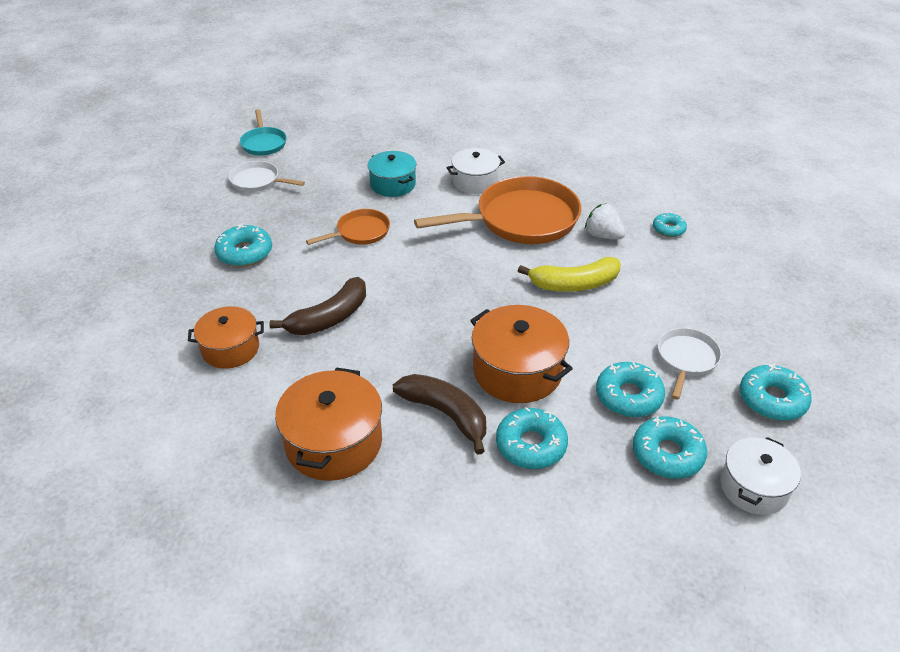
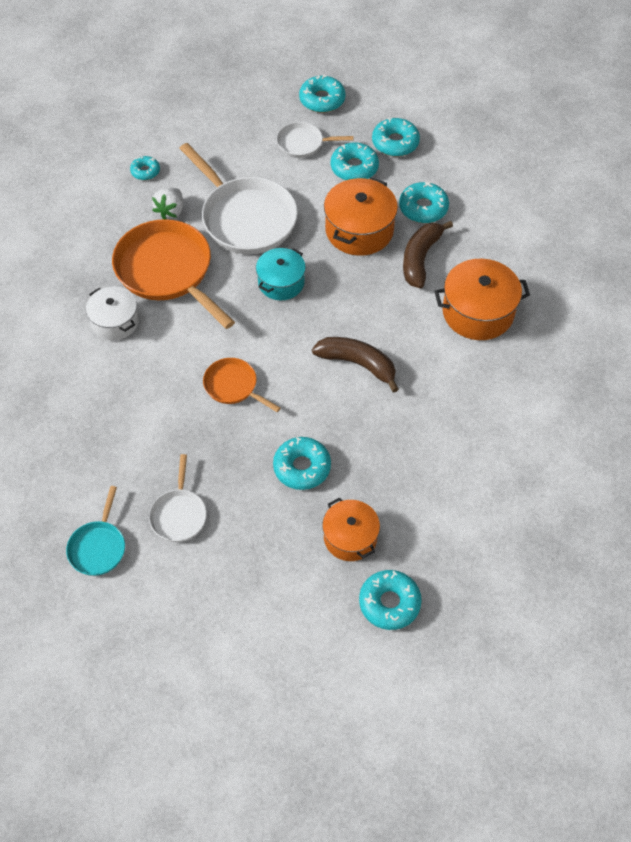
camera: 110 degrees left, 15 degrees up
orange pot [188,306,264,369] -> orange pot moved to [322,498,380,561]
turquoise pan [240,109,287,155] -> turquoise pan turned 135 degrees clockwise [66,486,125,576]
turquoise pot [368,151,416,197] -> turquoise pot moved to [256,248,306,300]
yellow banana [518,257,621,292] -> white pan [179,143,298,254]
white pot [720,437,801,515] -> none
none -> turquoise donut [359,570,422,630]

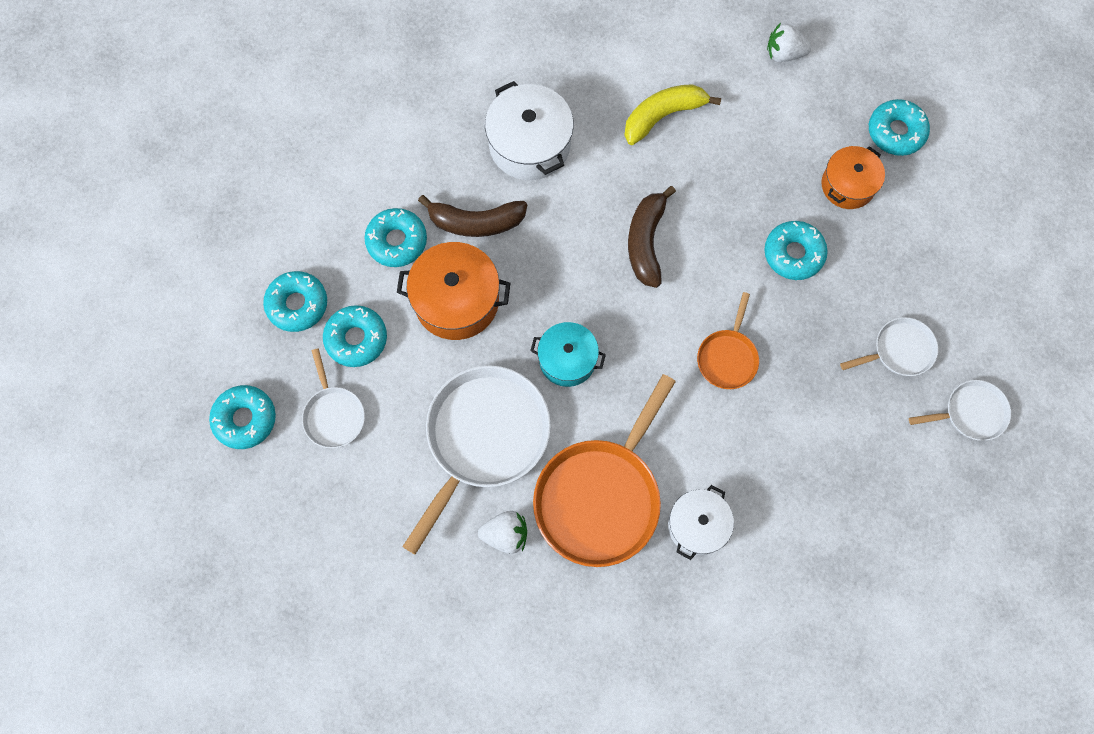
camera: 110 degrees left, 15 degrees up
turquoise pan [66,486,125,576] -> white pan [909,380,1011,441]
turquoise donut [130,156,160,180] -> none
orange pot [434,259,530,340] -> white pot [485,81,574,180]
none -> yellow banana [624,84,721,145]
none -> white strawberry [767,23,811,62]

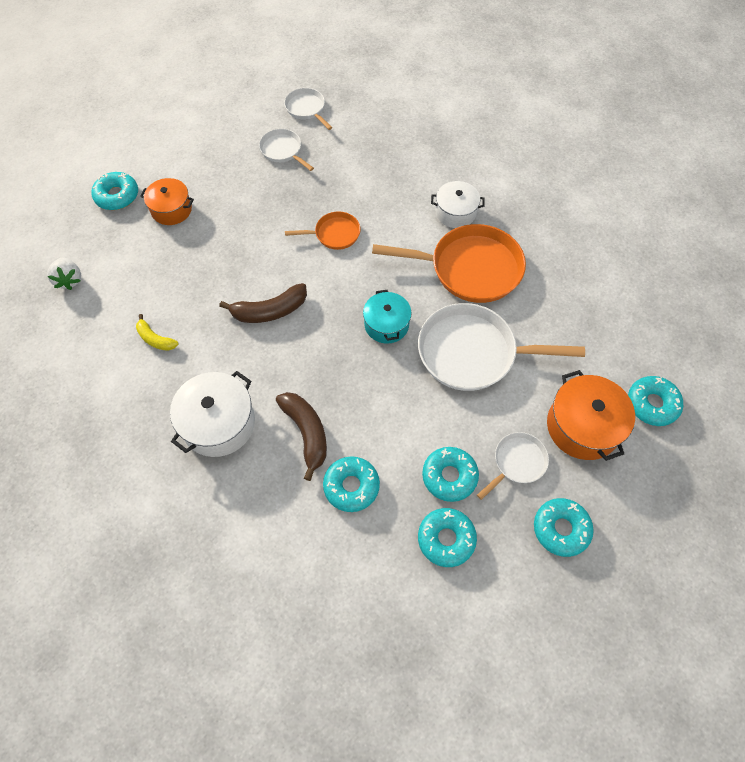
camera: 115 degrees left, 10 degrees down
orange pot [397,242,511,340] -> orange pot moved to [547,370,635,461]
white strawberry [478,511,527,554] -> none
yellow banana [624,84,721,145] -> yellow banana [136,314,179,351], size x0.62
turquoise donut [764,221,828,280] -> turquoise donut moved to [628,376,683,426]

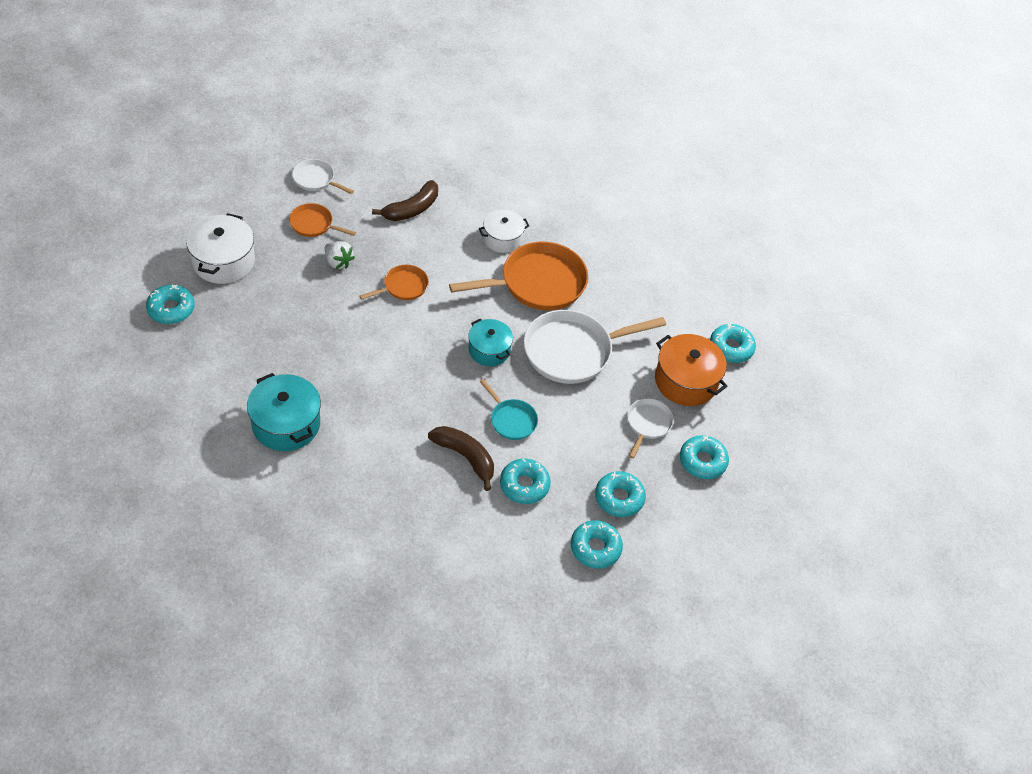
camera: 30 degrees left, 10 degrees down
white strawberry [47,257,81,290] -> white strawberry moved to [325,241,355,269]
yellow banana [136,314,179,351] -> turquoise pot [247,373,321,451]
orange pot [140,178,194,225] -> none
white pot [170,371,255,457] -> white pot moved to [186,213,255,284]
brown banana [219,283,307,323] -> brown banana moved to [372,180,438,221]
white pan [259,129,314,171] -> orange pan [289,203,356,237]
turquoise donut [422,447,479,502] -> turquoise donut moved to [571,520,623,568]
none -> turquoise pan [479,379,538,440]

